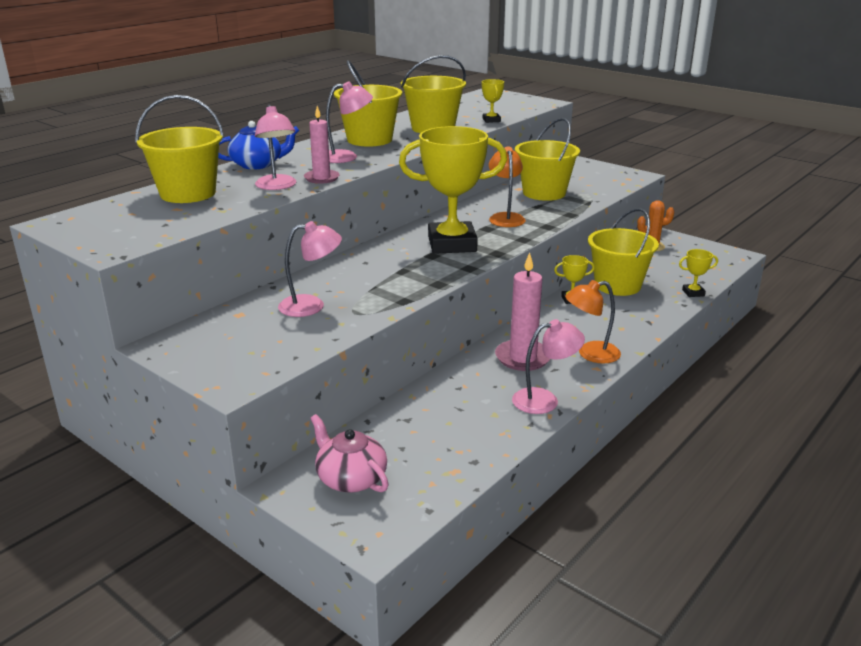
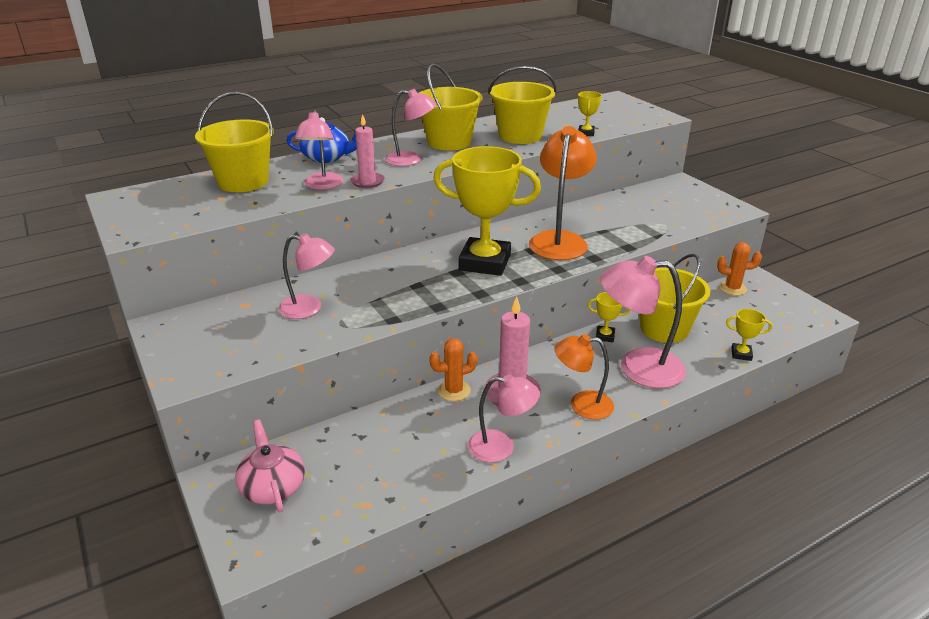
camera: 20 degrees right, 5 degrees up
orange lamp [489,146,526,227] -> orange lamp [529,126,597,260], size x1.58
yellow bucket [515,118,580,201] -> none
none -> orange cactus [429,338,478,401]
none -> pink lamp [600,256,686,388]

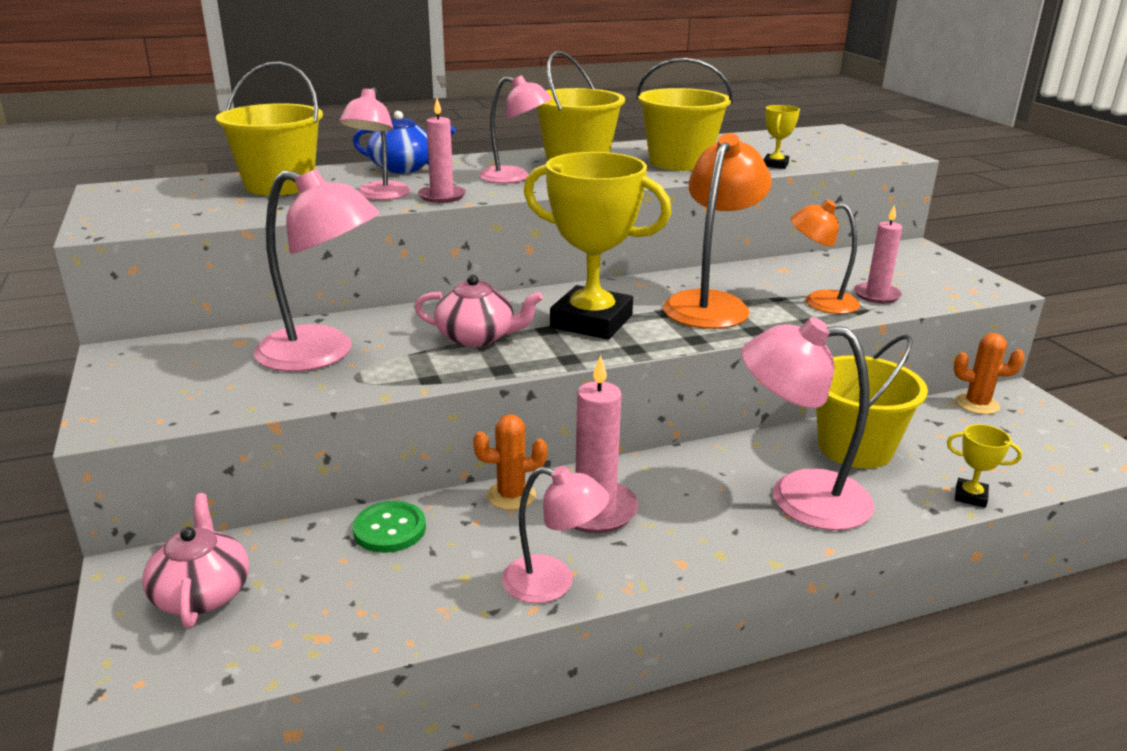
camera: 10 degrees right, 5 degrees down
pink lamp [278,233,335,319] -> pink lamp [254,169,379,372], size x1.58
orange lamp [554,334,614,420] -> orange lamp moved to [790,199,860,314]
yellow trophy [587,292,631,342] -> none
none -> green button [353,501,426,553]
none -> pink teapot [414,275,543,347]
none -> pink candle [854,205,902,304]

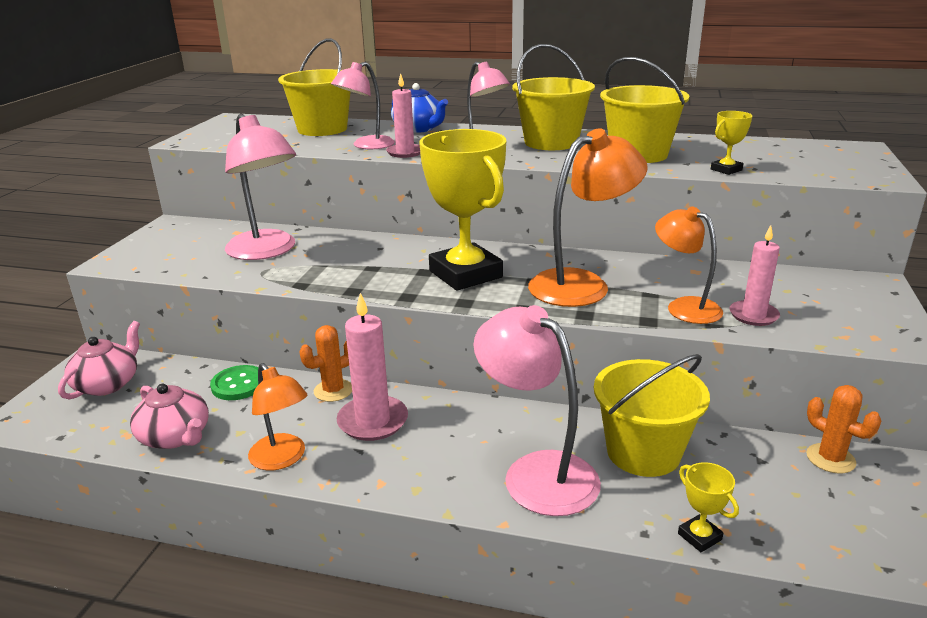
camera: 35 degrees right, 0 degrees up
pink teapot [414,275,543,347] -> pink teapot moved to [130,384,209,449]
orange cactus [473,414,547,510] -> orange cactus turned 60 degrees counterclockwise [299,325,352,402]
pink lamp [502,466,609,603] -> orange lamp [248,363,308,471]

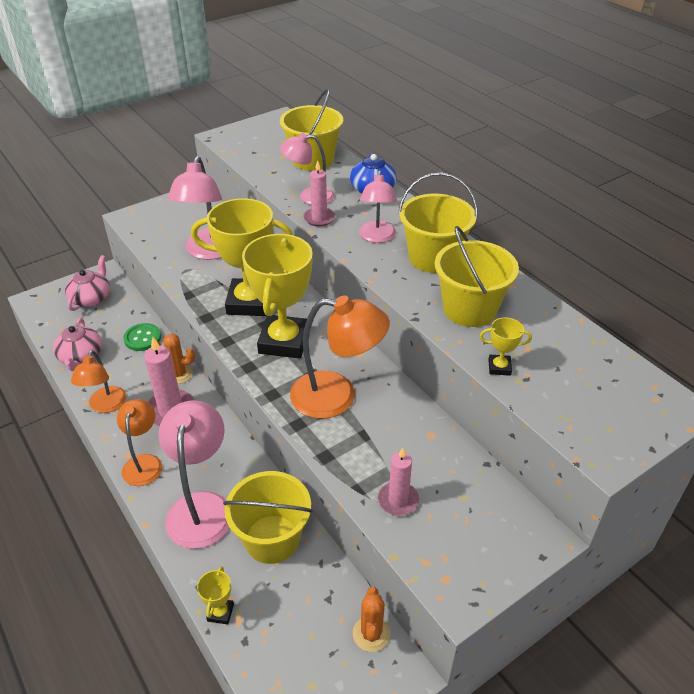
camera: 40 degrees right, 15 degrees up
pink teapot [58,321,140,399] -> pink teapot turned 45 degrees counterclockwise [65,255,110,311]
orange lamp [655,206,723,324] -> orange lamp moved to [117,399,162,486]
none -> yellow trophy [191,198,293,316]

